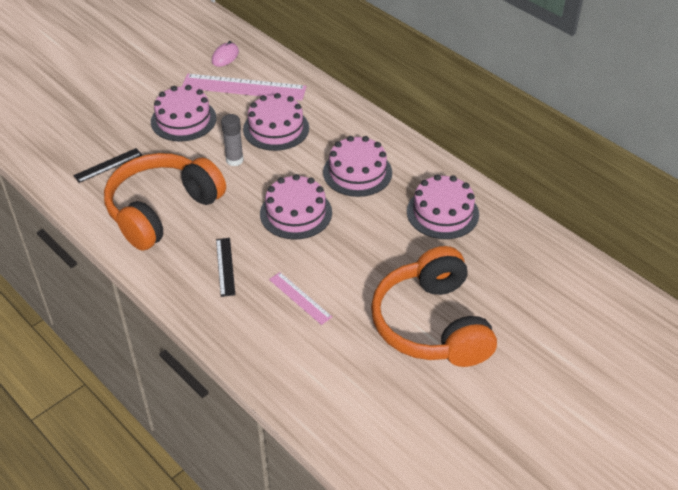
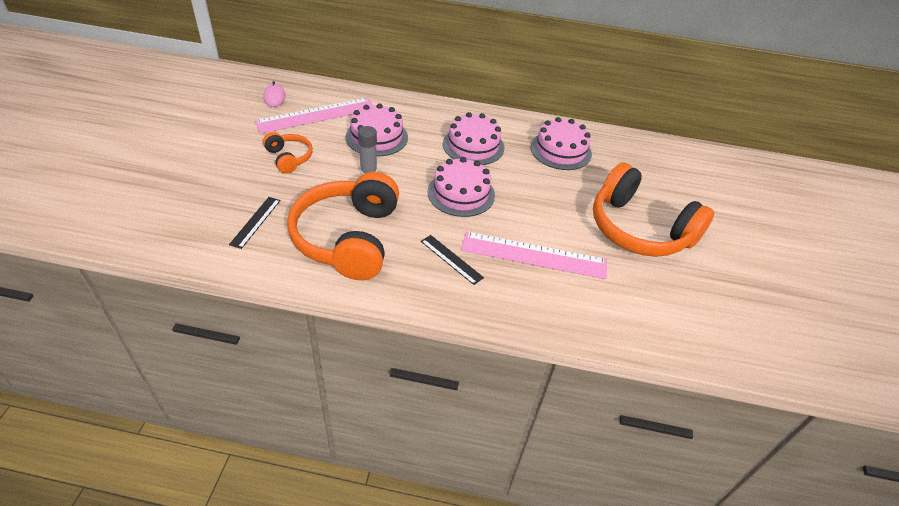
camera: 40 degrees left, 0 degrees up
pink cake [151,85,217,142] -> orange headphones [263,132,313,174]
pink ruler [269,272,332,325] -> pink ruler [461,232,607,279], size x1.92

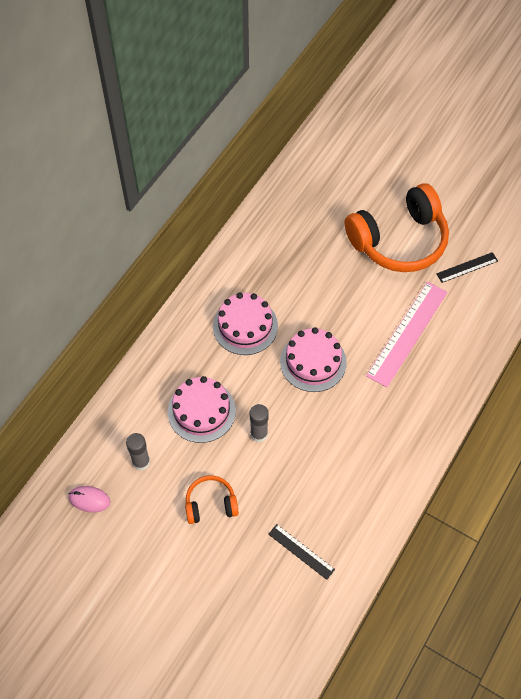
camera: 65 degrees left, 15 degrees up
pink ruler [254,97,373,134] -> grey glue stick [126,433,150,471]
orange headphones [287,172,399,280] -> none
black ruler [421,235,484,285] -> black ruler moved to [436,252,498,283]
pink cake [531,117,592,170] -> none

